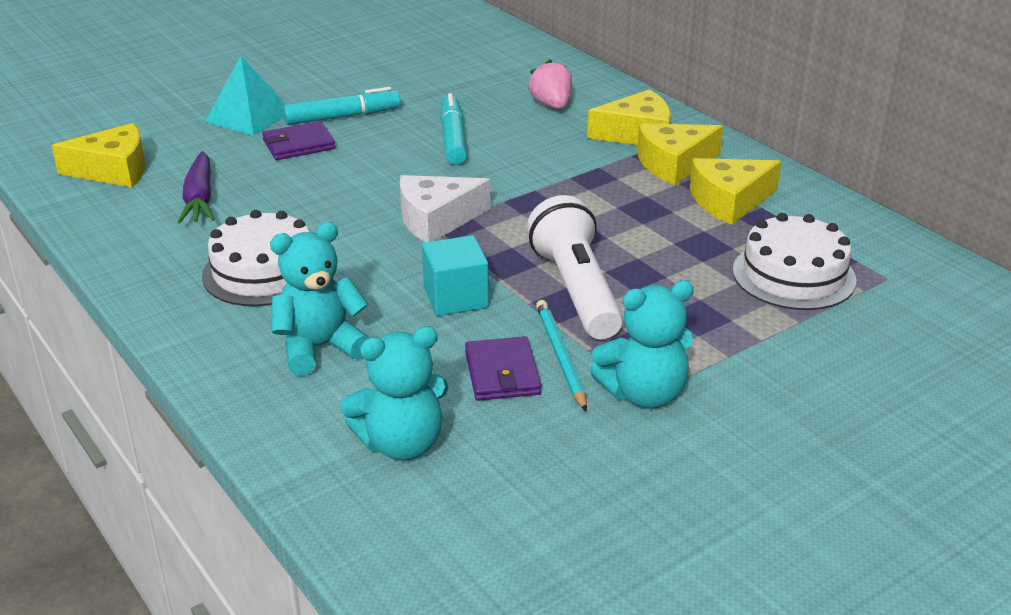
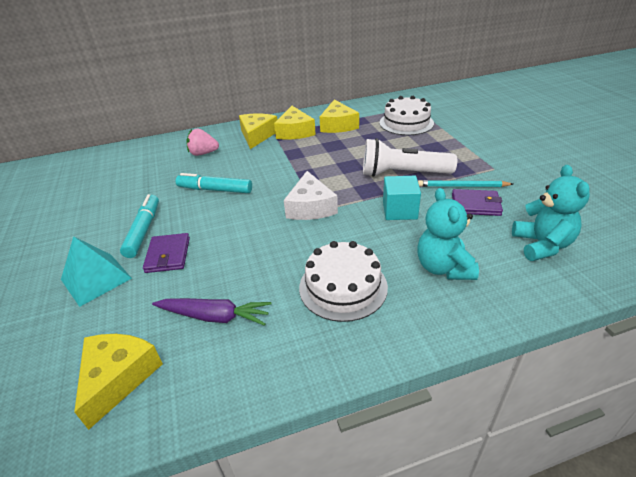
camera: 70 degrees left, 5 degrees up
turquoise teddy bear [590,280,694,409] -> none

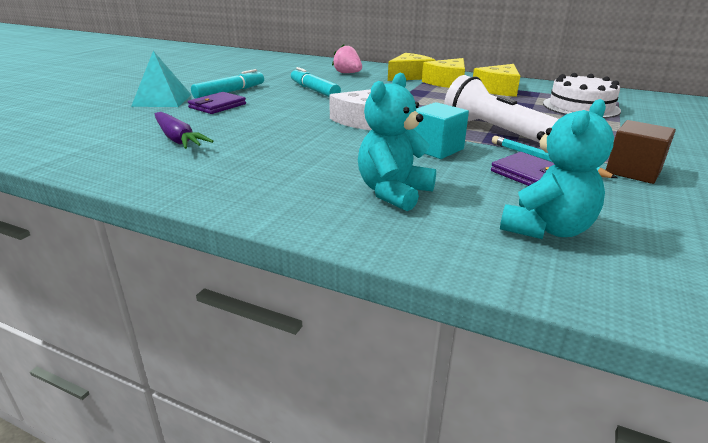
camera: 40 degrees right, 10 degrees down
yellow cheese [74,334,163,430] -> none
white cake [299,241,388,322] -> none
none -> brown cube [606,120,676,184]

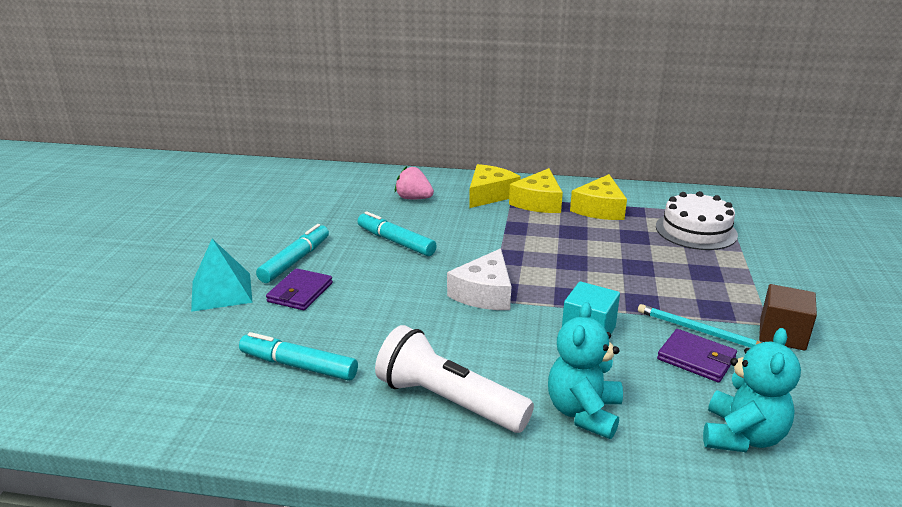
camera: 15 degrees left, 0 degrees up
purple carrot [155,112,214,149] -> turquoise marker [239,332,358,381]
white flashlight [444,75,558,142] -> white flashlight moved to [375,325,534,433]

